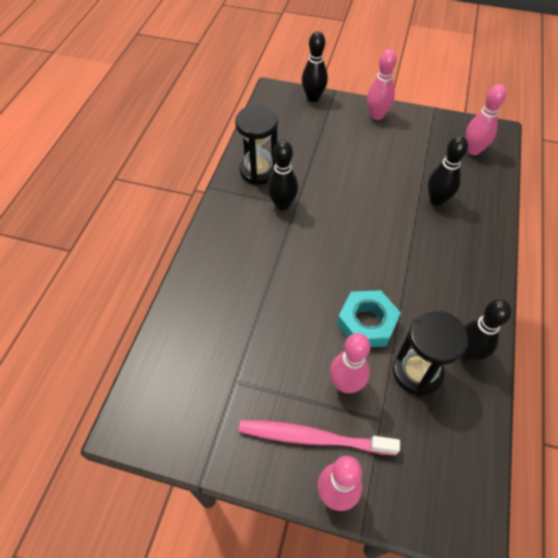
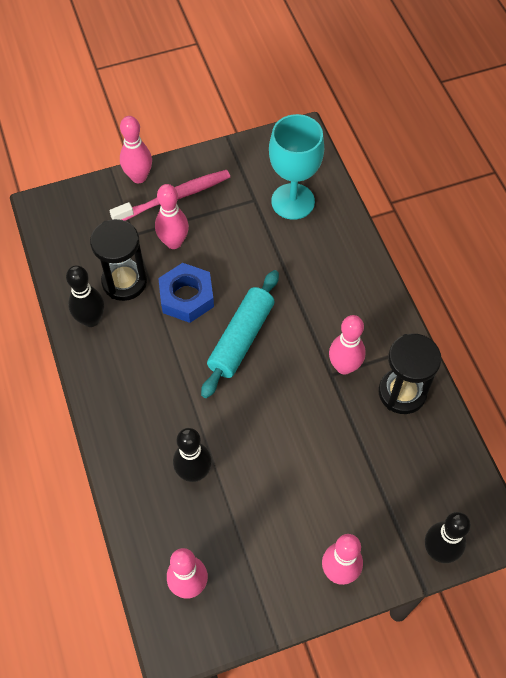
camera: 145 degrees right, 5 degrees up
black bowling pin [267,140,298,210] -> pink bowling pin [329,315,366,375]
turquoise nut [337,290,401,347] -> blue nut [158,263,214,323]
none -> turquoise rolling pin [201,270,279,398]
none -> turquoise goblet [269,114,324,220]

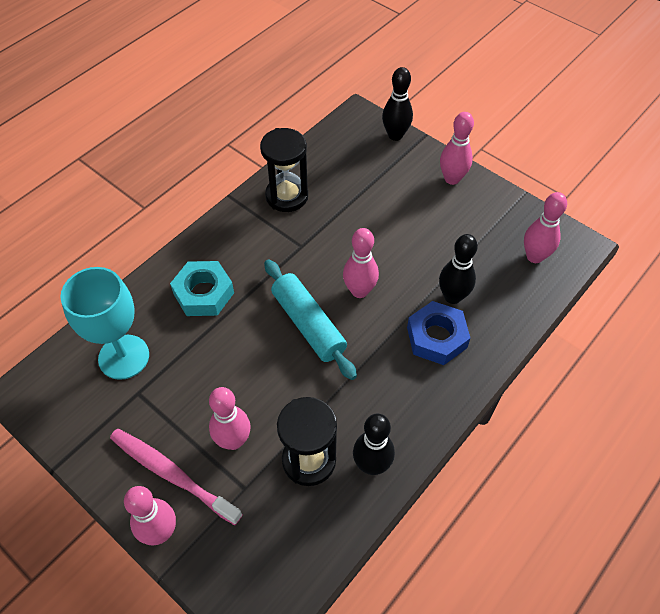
camera: 120 degrees left, 5 degrees down
blue nut [158,263,214,323] -> blue nut moved to [407,301,470,365]
turquoise rolling pin [201,270,279,398] -> turquoise rolling pin turned 60 degrees clockwise [264,260,357,380]
pink bowling pin [329,315,366,375] -> pink bowling pin moved to [343,228,379,298]
none -> turquoise nut [170,261,234,316]

